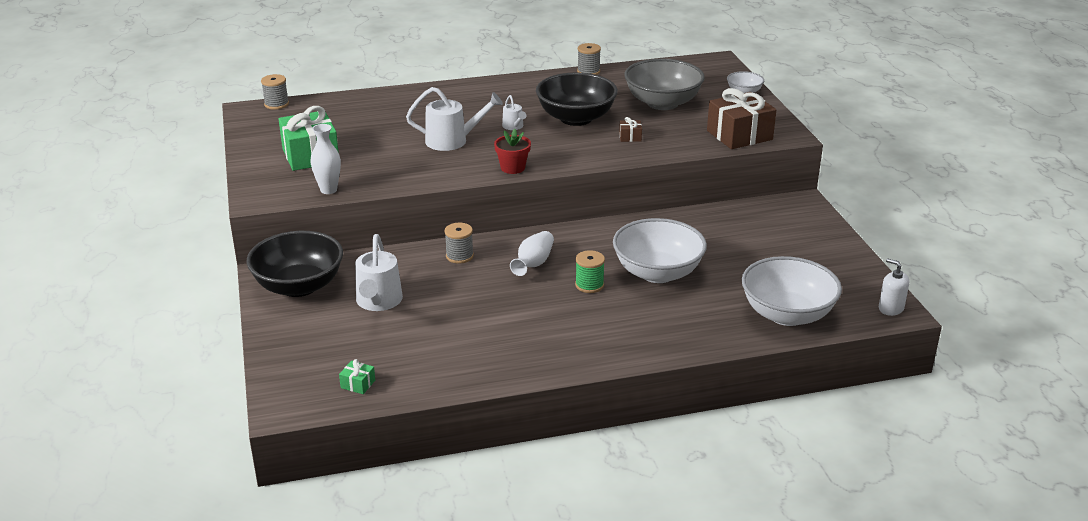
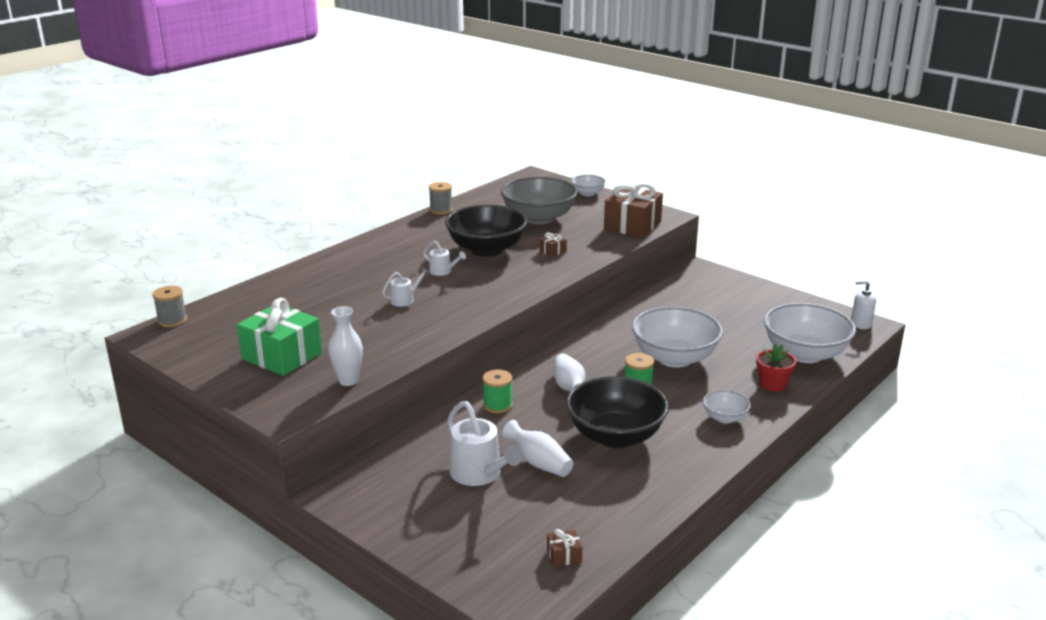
camera: 35 degrees left, 5 degrees down
black bowl [247,231,343,297] -> black bowl moved to [566,376,669,448]
green gift [339,359,375,394] -> brown gift [547,529,582,567]
white watering can [406,87,503,151] -> white watering can [382,267,429,307], size x0.53
grey spool [444,223,474,264] -> green spool [482,370,513,413]
red flower pot [494,129,531,174] -> red flower pot moved to [756,344,796,392]
none -> white vase [502,420,573,477]
none -> white bowl [703,390,751,424]

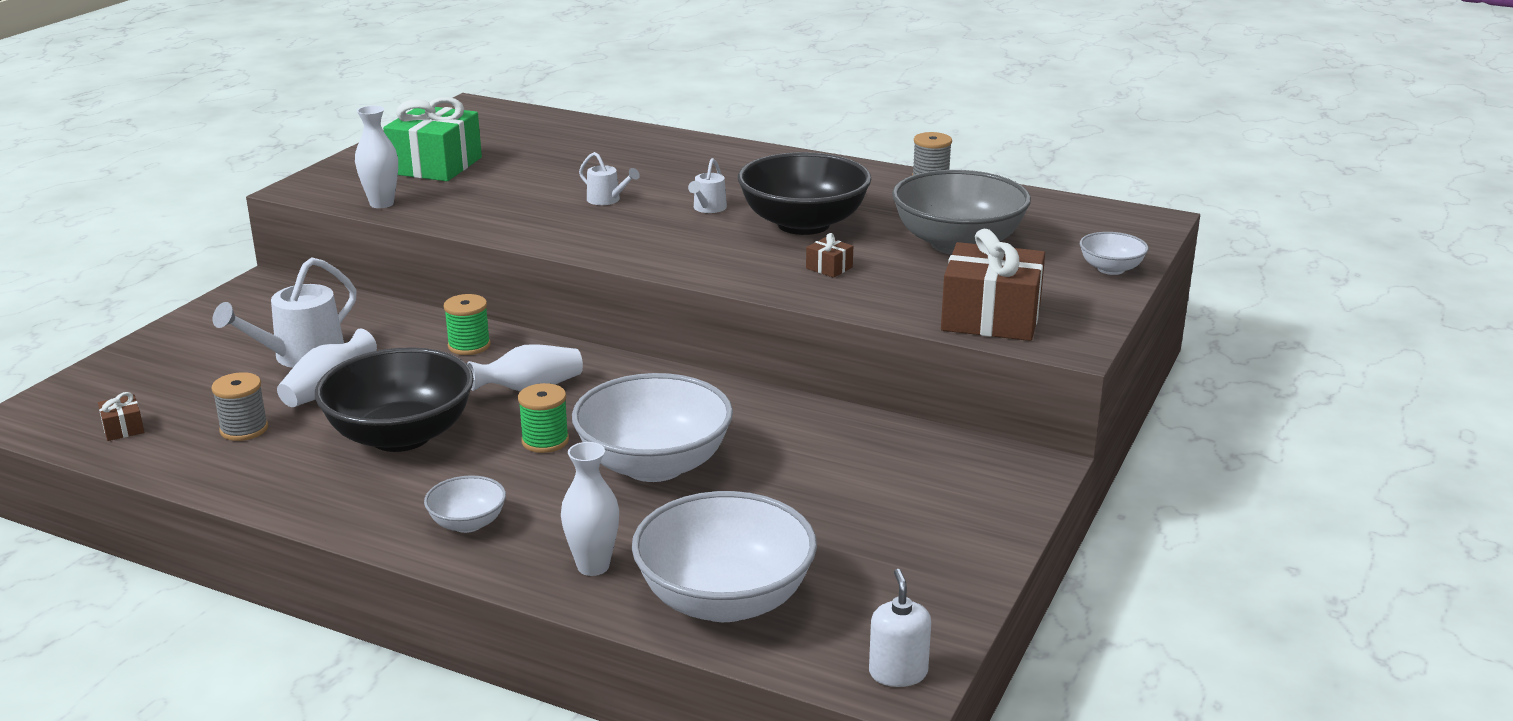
camera: 75 degrees right, 0 degrees up
grey spool [153,286,187,327] -> grey spool moved to [211,372,268,441]
red flower pot [756,344,796,392] -> white vase [561,442,619,576]

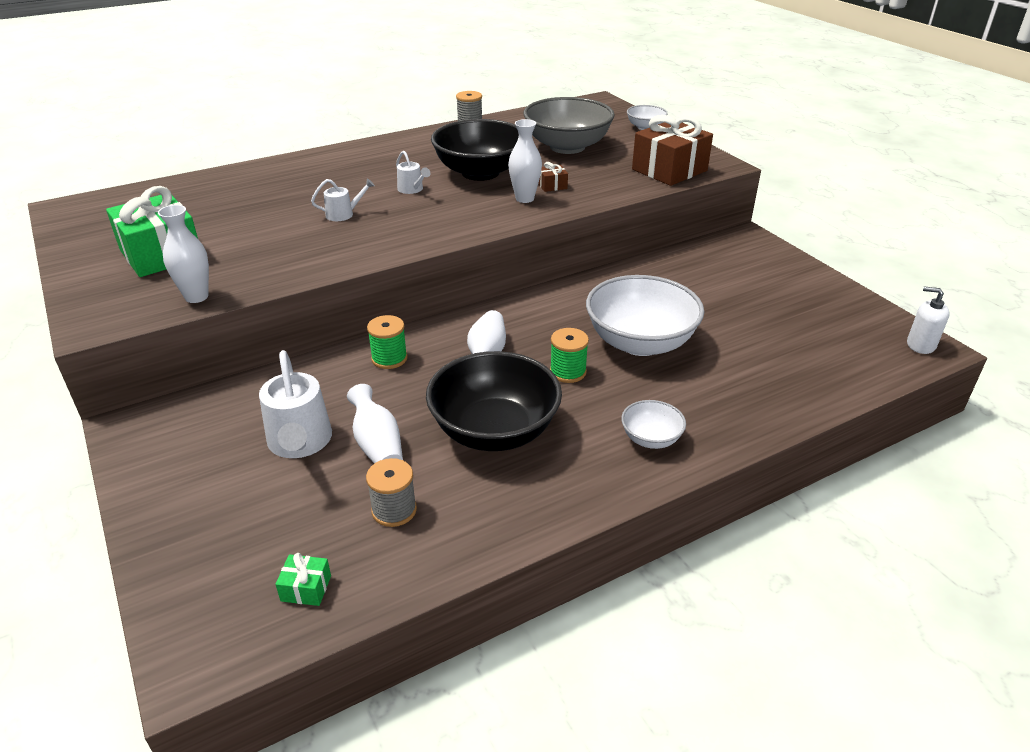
camera: 55 degrees left, 10 degrees up
brown gift [98,392,144,441] -> green gift [275,553,331,606]
white vase [561,442,619,576] -> white vase moved to [508,119,542,203]
white bowl [632,491,817,622] -> none

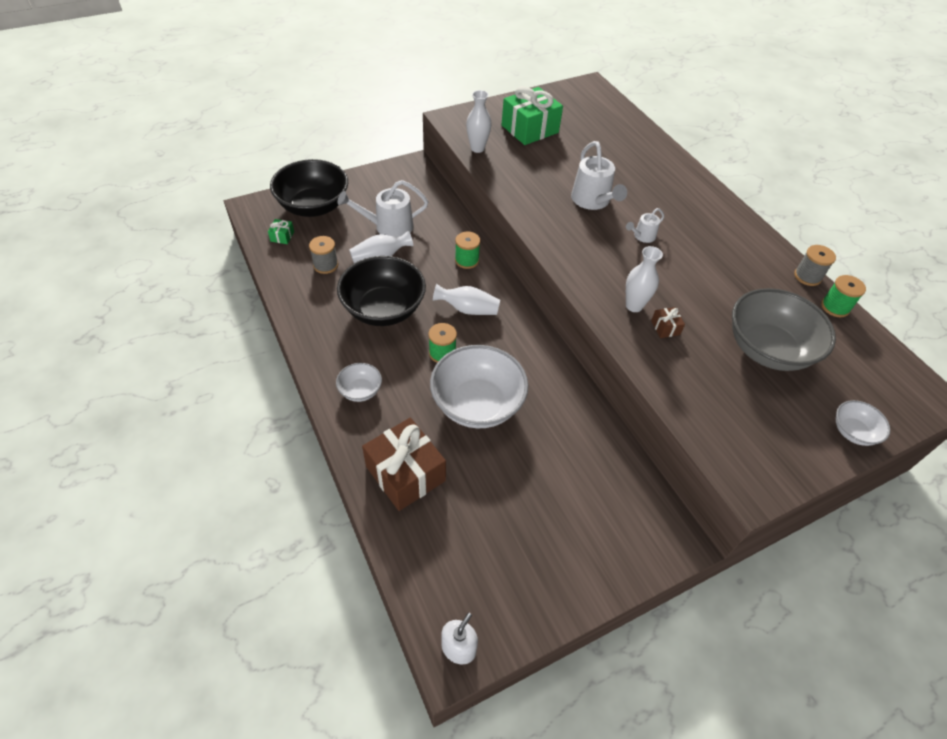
camera: 90 degrees right, 15 degrees up
white watering can [311,178,375,221] -> white watering can [571,141,627,210], size x1.87
black bowl [431,119,519,181] -> black bowl moved to [270,159,348,217]
brown gift [632,115,713,186] -> brown gift moved to [362,418,446,511]
none -> green spool [821,275,866,317]

